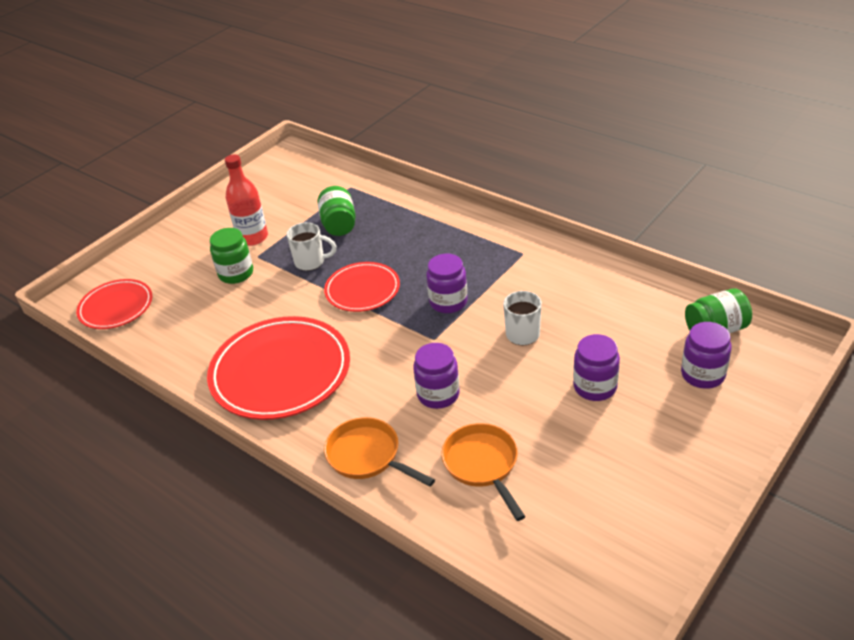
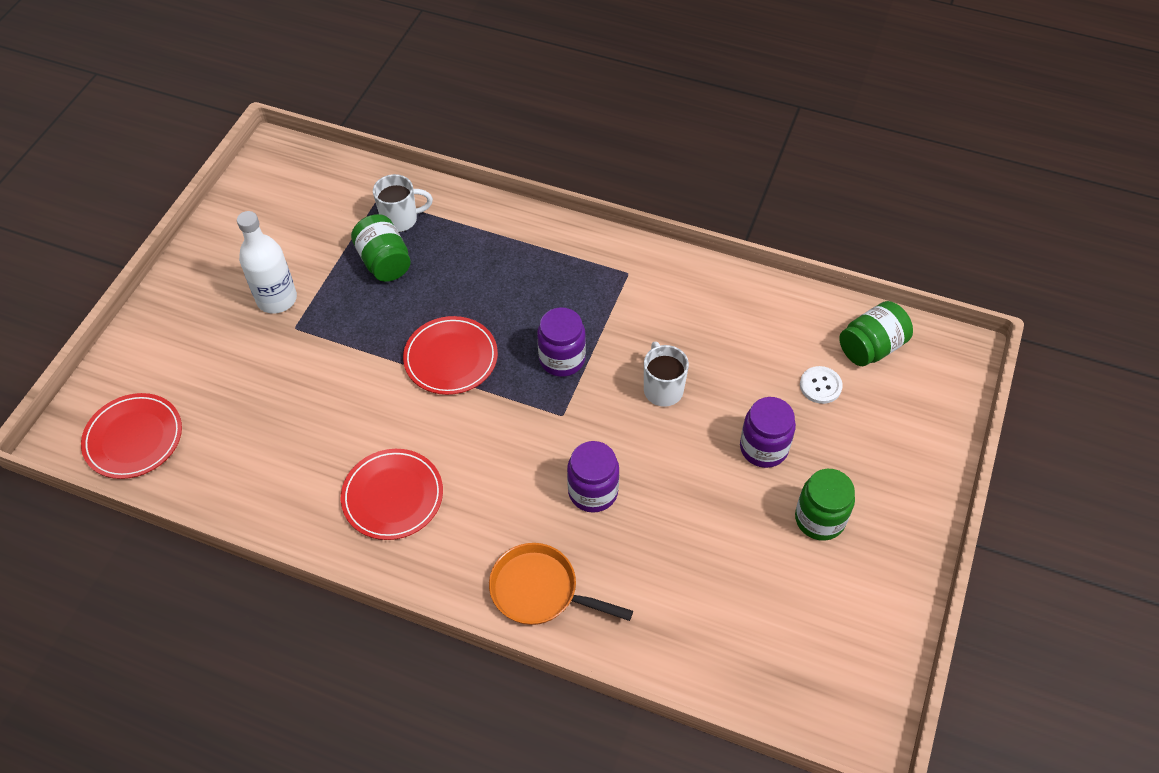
camera: 20 degrees left, 15 degrees up
red plate [207,316,350,420] -> red plate [341,449,443,540], size x0.58
green jar [210,228,253,284] -> green jar moved to [795,469,855,541]
red bottle [225,154,268,246] -> white bottle [237,211,297,314]
white mug [286,222,337,271] -> white mug moved to [373,174,433,232]
orange pan [441,423,526,521] -> none
purple jar [681,322,731,389] -> none
none -> white button [800,366,843,404]

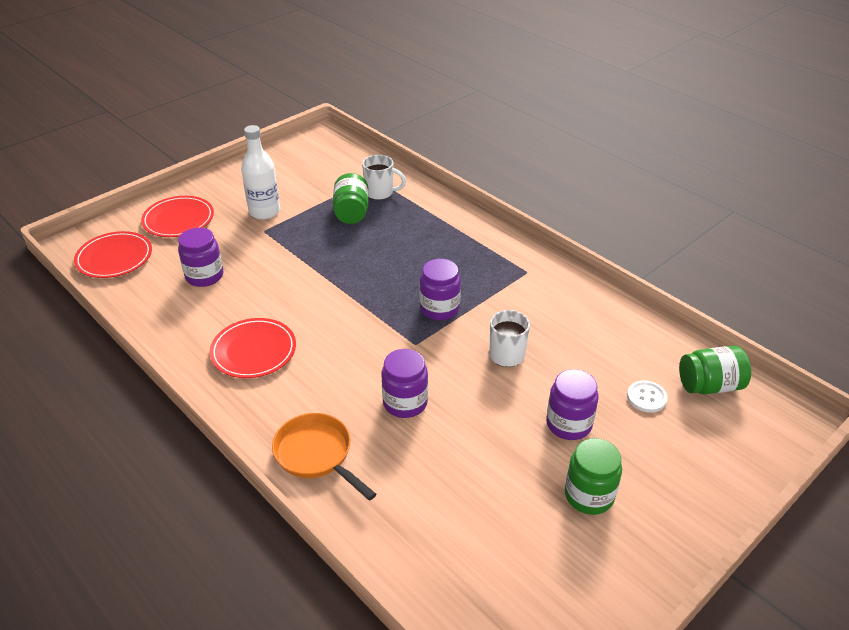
camera: 25 degrees right, 15 degrees down
red plate [403,316,498,395] -> red plate moved to [141,196,214,237]
none -> purple jar [178,228,223,287]

